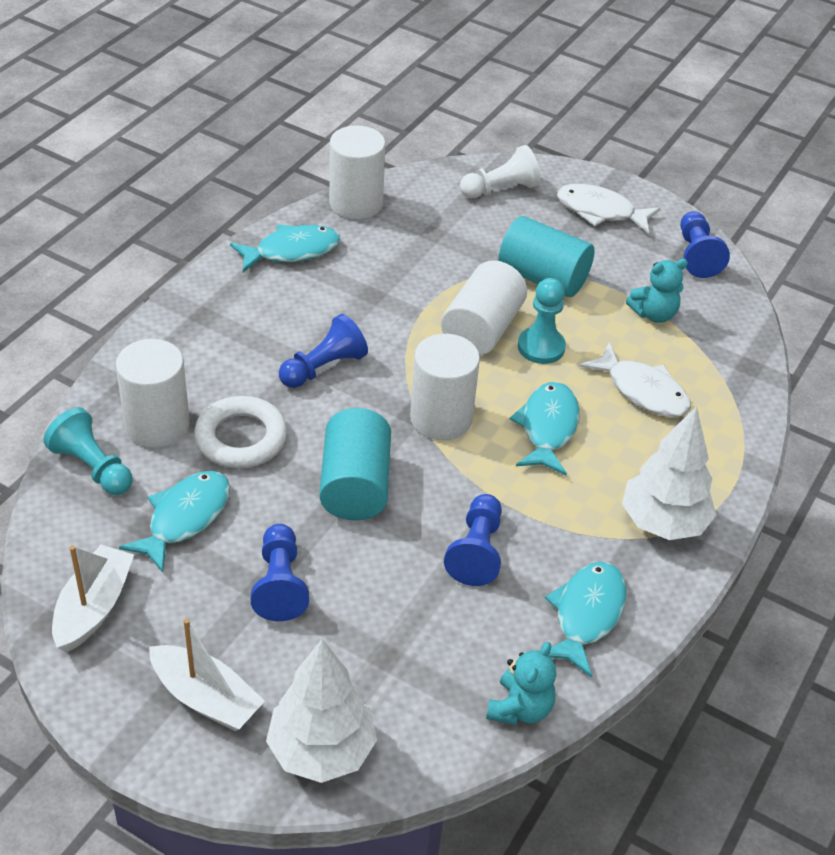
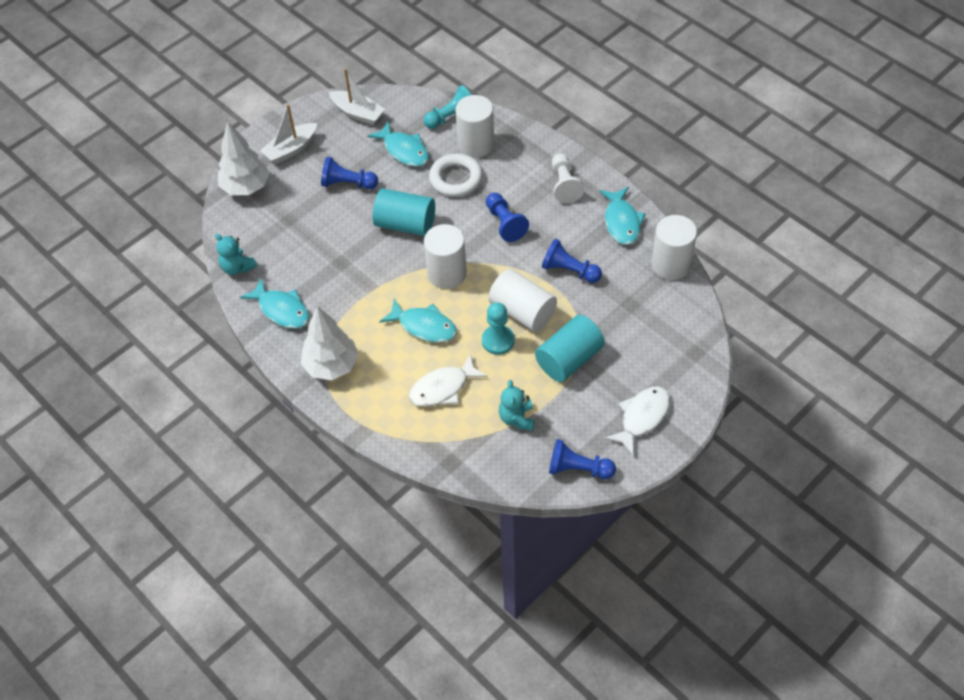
camera: 110 degrees right, 10 degrees up
blue pawn [444,494,502,586] -> blue pawn moved to [542,239,602,283]
white pawn [460,145,540,198] -> white pawn moved to [552,153,585,203]

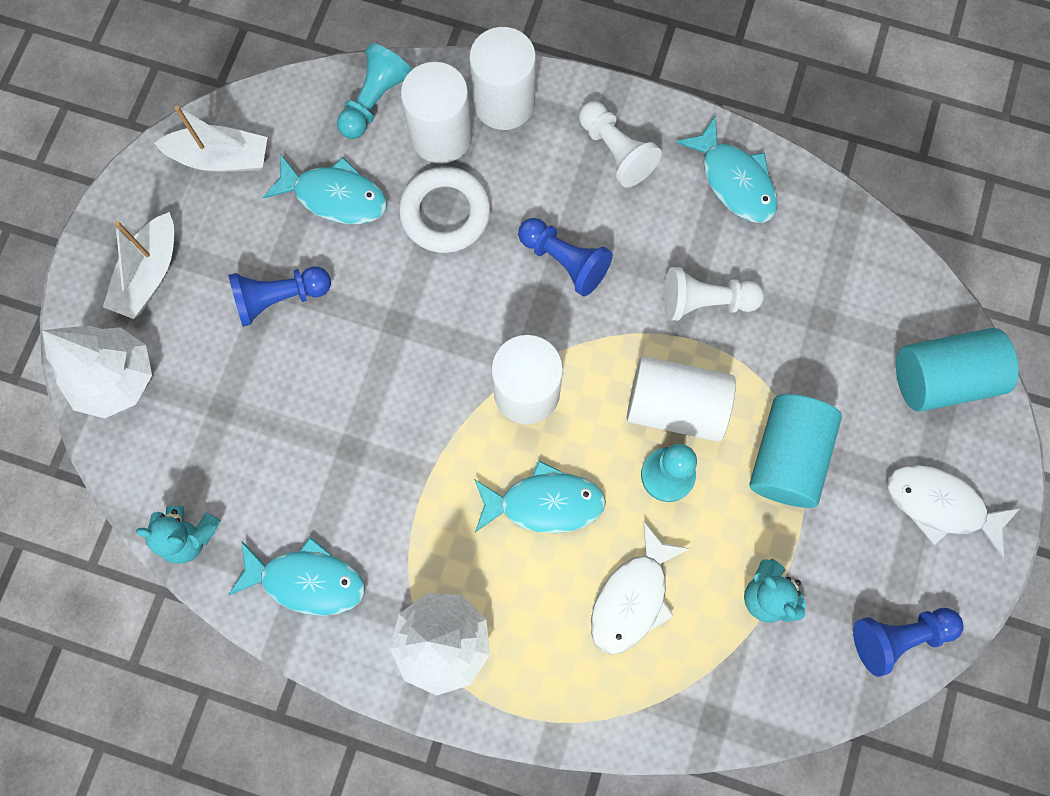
camera: 30 degrees left, 20 degrees up
turquoise cylinder [372,188,435,236] -> turquoise cylinder moved to [896,328,1019,412]
blue pawn [542,239,602,283] -> white pawn [663,267,764,321]
white fish [605,386,670,456] -> white fish turned 75 degrees counterclockwise [887,465,1020,557]
white cylinder [652,215,697,280] -> white cylinder moved to [469,27,536,130]

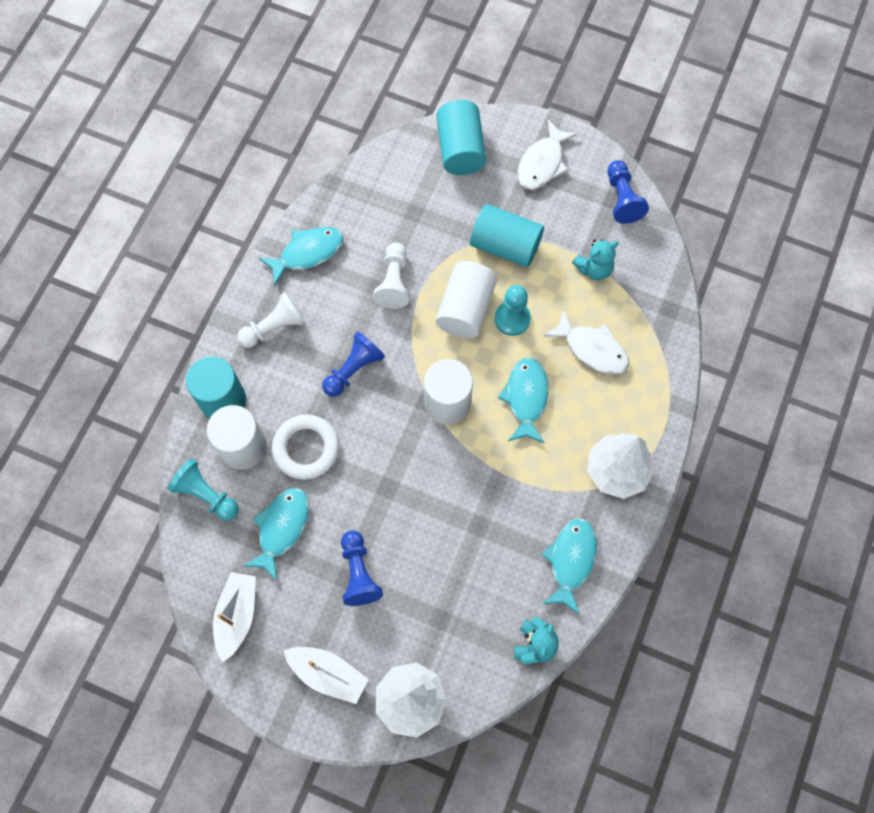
camera: 85 degrees left, 5 degrees down
white cylinder [469,27,536,130] -> turquoise cylinder [186,356,246,419]

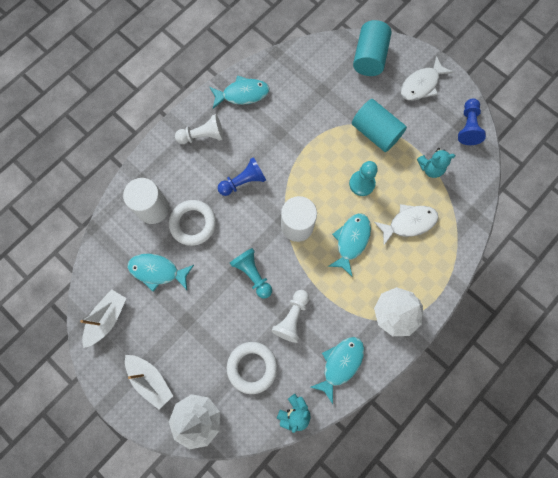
camera: 20 degrees right, 5 degrees up
turquoise pawn [168,459,239,521] -> turquoise pawn moved to [230,248,272,298]
turquoise cylinder [186,356,246,419] -> none
turquoise fish [243,488,309,581] -> turquoise fish turned 120 degrees counterclockwise [128,254,194,291]
blue pawn [341,530,383,606] -> none
white pawn [373,242,410,309] -> white pawn moved to [271,290,309,343]
white cylinder [436,261,497,338] -> none
white fish [543,309,629,375] -> white fish turned 75 degrees counterclockwise [374,204,439,245]
none -> white ring [227,342,277,394]

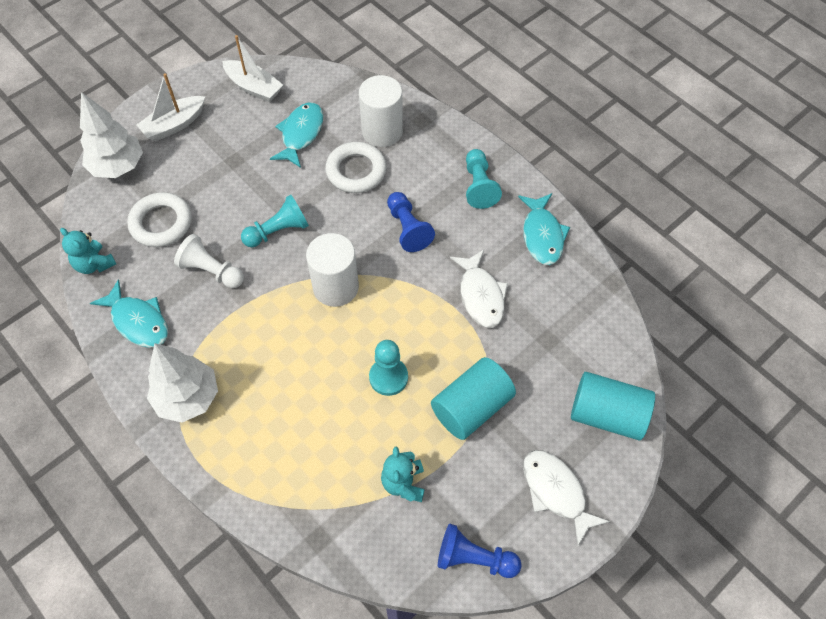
camera: 95 degrees right, 15 degrees down
white pawn [175,114,224,144] -> turquoise pawn [466,149,502,209]
turquoise fish [328,213,371,277] -> none
white fish [374,204,439,245] -> white fish moved to [450,250,508,328]

